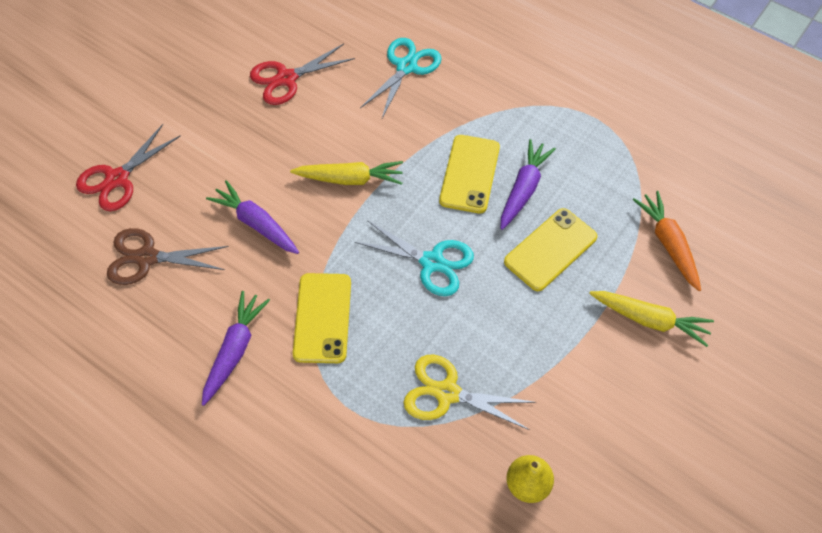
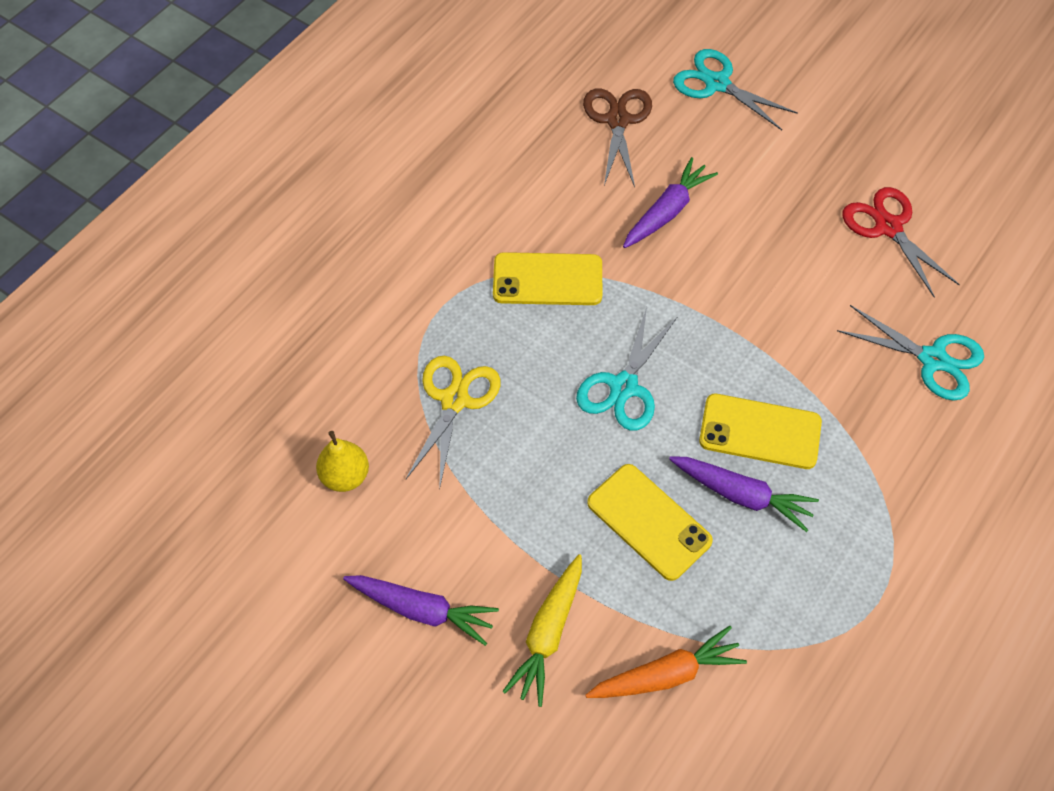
camera: 90 degrees right, 0 degrees up
red scissors [76,124,181,211] -> turquoise scissors [673,49,798,130]
purple carrot [202,291,270,406] -> purple carrot moved to [343,575,499,646]
yellow carrot [290,161,403,185] -> none

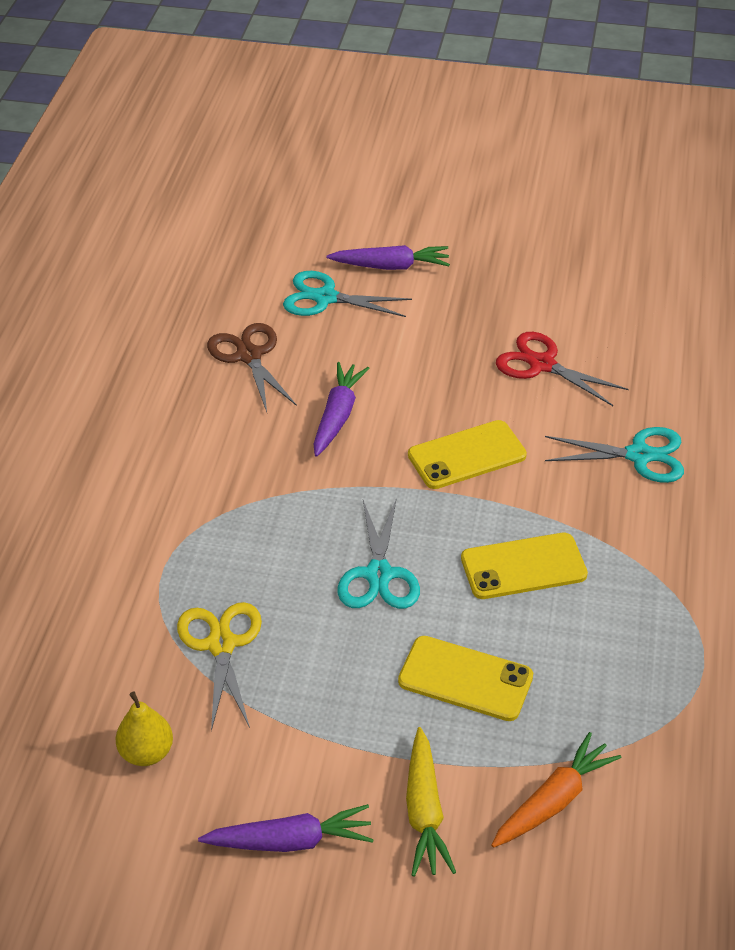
camera: 25 degrees left, 15 degrees down
yellow phone [493,252,602,305] -> yellow phone moved to [408,420,527,489]
purple carrot [669,456,819,532] -> purple carrot moved to [326,245,450,270]

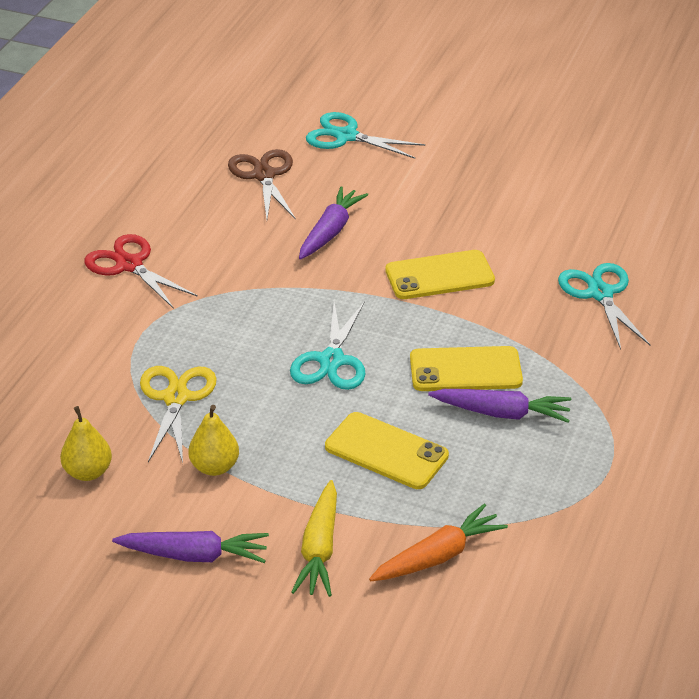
camera: 10 degrees right, 5 degrees down
purple carrot [326,245,450,270] -> purple carrot moved to [428,389,571,423]
red scissors [496,332,628,406] -> red scissors moved to [84,234,198,309]
turquoise scissors [545,427,684,483] -> turquoise scissors turned 120 degrees counterclockwise [558,263,650,350]
none -> yellow pear [188,405,239,476]

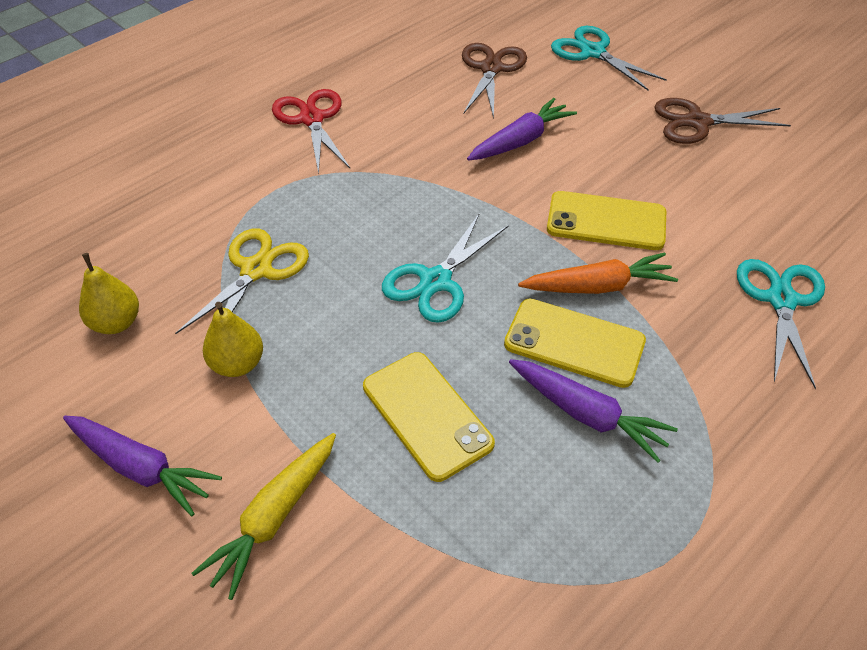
camera: 25 degrees right, 10 degrees up
orange carrot [369,504,508,581] -> orange carrot moved to [518,252,678,294]
none -> brown scissors [654,98,791,144]

